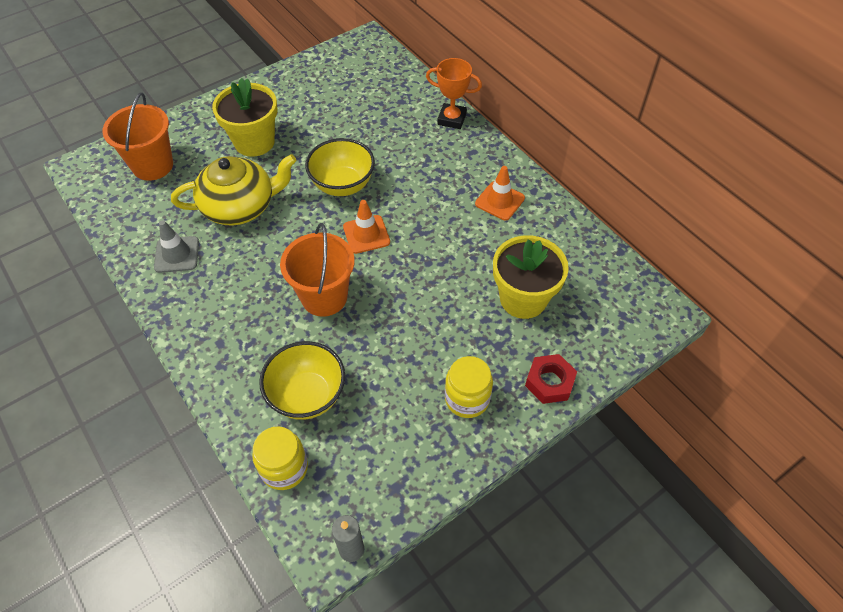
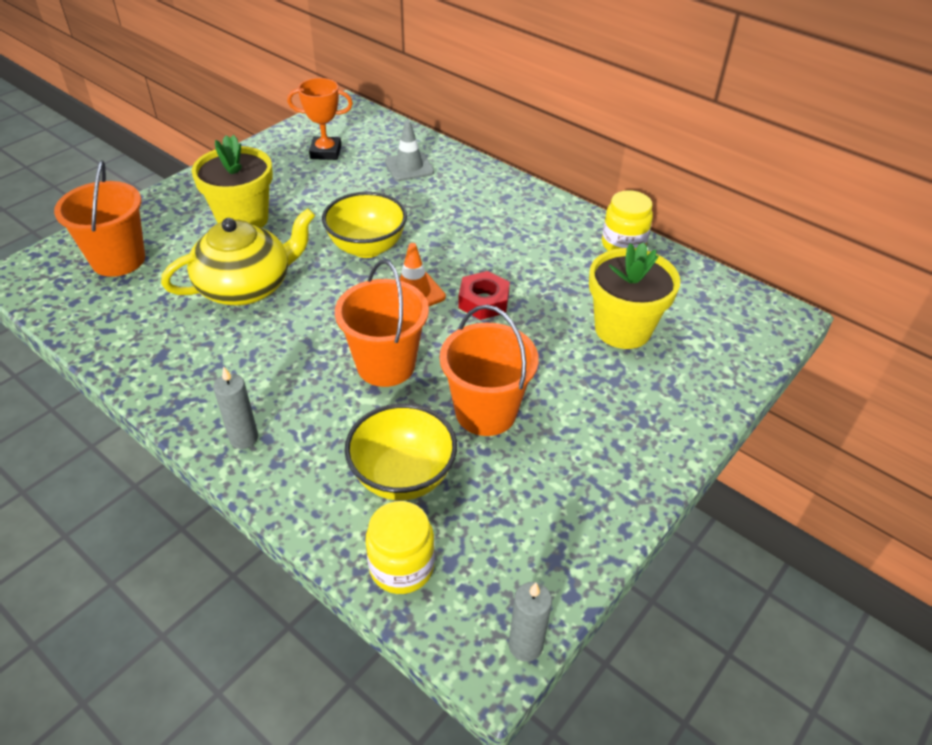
camera: 15 degrees left, 10 degrees down
grey traffic cone [154,220,199,273] -> grey traffic cone moved to [385,120,434,181]
orange trophy [426,58,482,129] -> orange trophy moved to [287,78,353,160]
yellow jar [445,356,493,418] -> yellow jar moved to [602,190,653,251]
orange traffic cone [475,166,525,220] -> none
red nut [525,354,577,404] -> red nut moved to [458,271,510,320]
none -> grey candle [213,366,258,449]
none -> orange bucket [440,305,539,436]

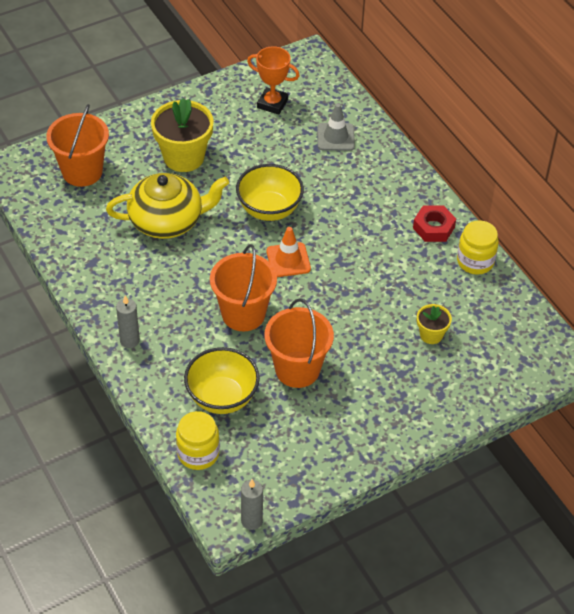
camera: 20 degrees right, 5 degrees up
red nut [458,271,510,320] -> red nut moved to [413,205,456,242]
yellow flower pot [589,242,680,349] -> yellow flower pot [417,304,452,344], size x0.52

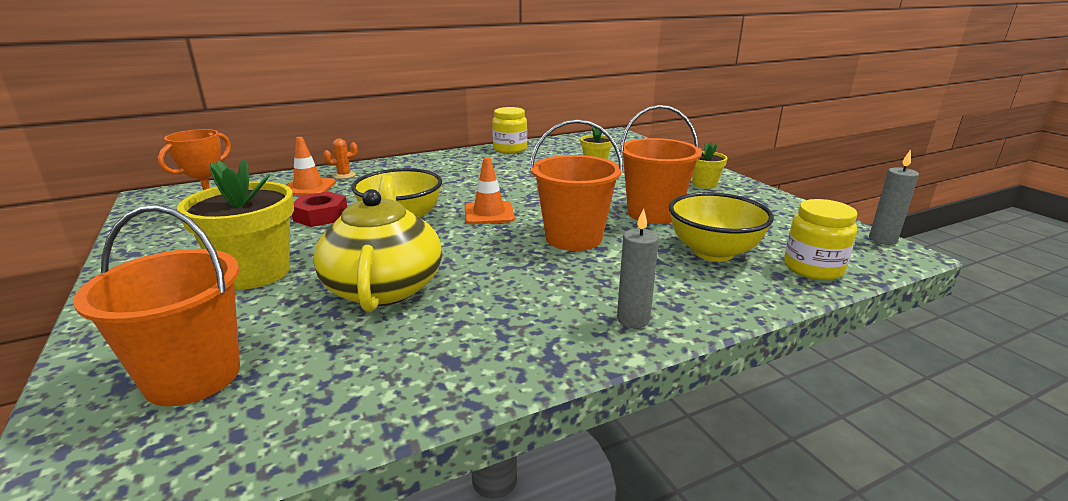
camera: 85 degrees left, 25 degrees down
grey traffic cone [317,103,355,151] -> orange traffic cone [287,137,336,196]
red nut [413,205,456,242] -> red nut moved to [292,191,347,227]
none -> orange cactus [324,138,358,179]
none -> yellow flower pot [692,143,728,189]

